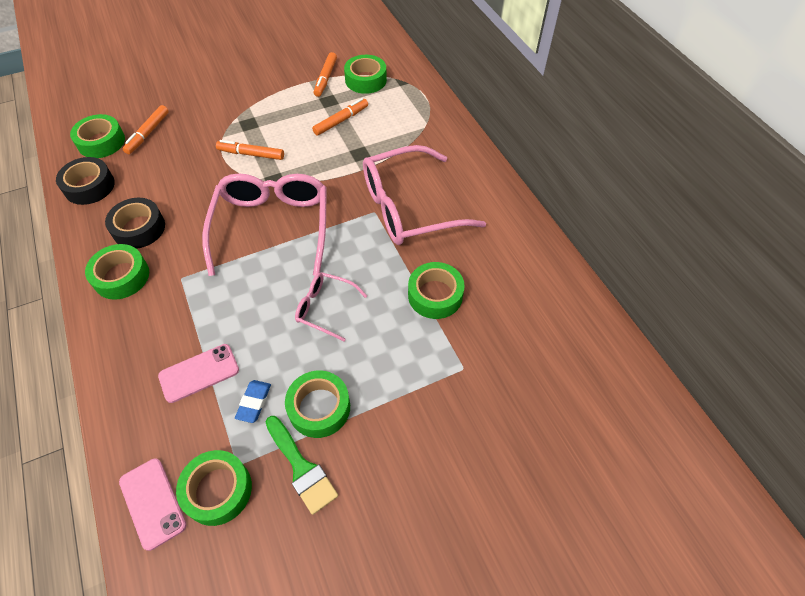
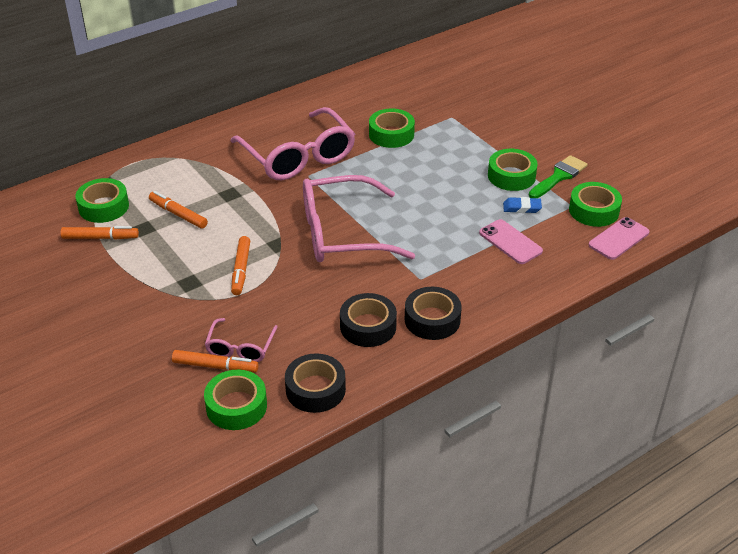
camera: 100 degrees left, 15 degrees down
green tape [85,244,149,300] -> black tape [405,287,462,340]
pink glasses [295,272,367,341] -> pink glasses moved to [204,318,278,362]

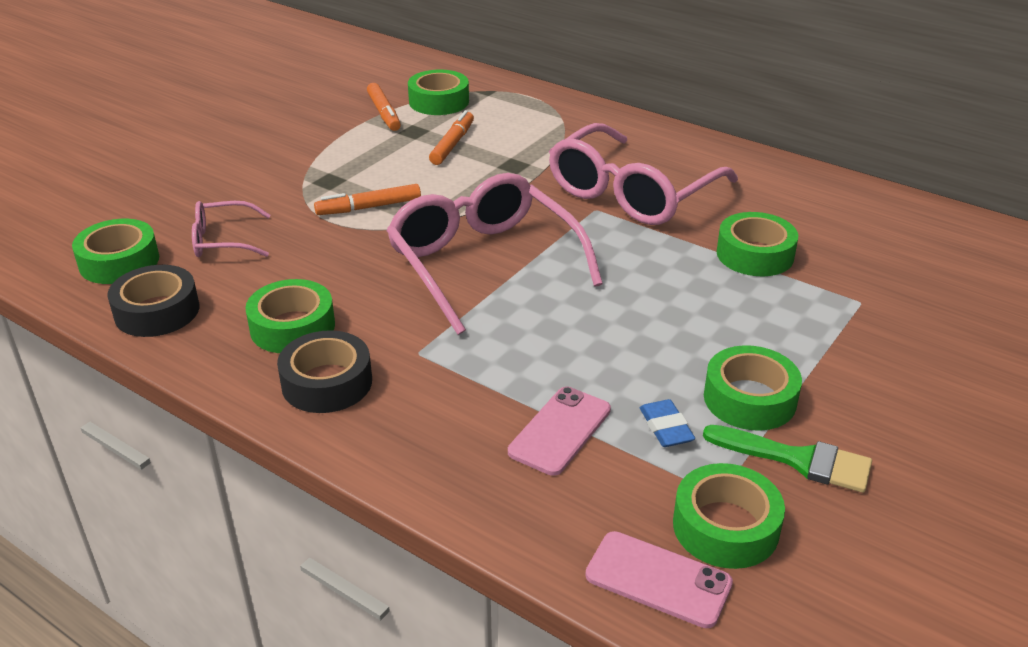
camera: 70 degrees right, 5 degrees down
orange marker [172,350,259,373] -> none
black tape [340,293,397,347] -> green tape [245,279,335,353]

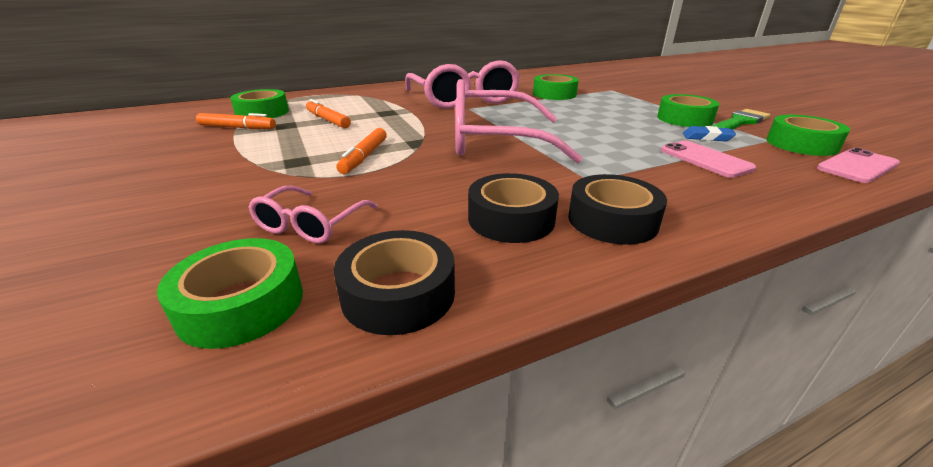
camera: 60 degrees left, 5 degrees down
green tape [245,279,335,353] -> black tape [468,173,559,243]

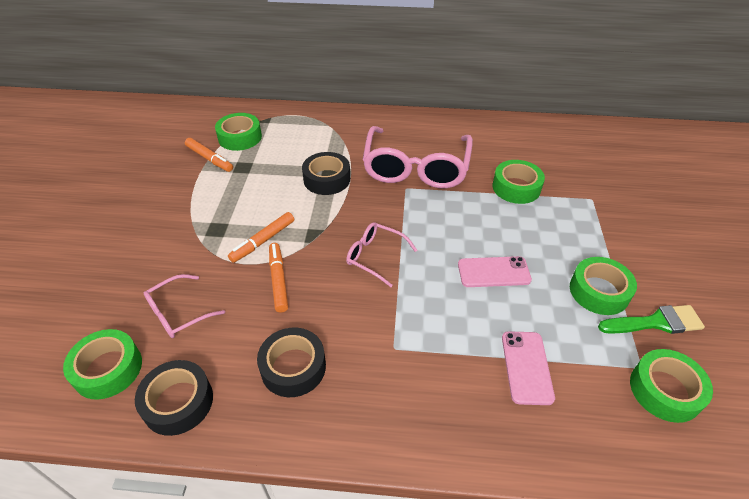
camera: 30 degrees right, 15 degrees up
orange marker [306,99,351,128] -> orange marker moved to [269,243,288,313]
pink glasses [455,79,582,163] -> pink glasses [346,222,417,287], size x0.50
black tape [568,174,667,245] -> black tape moved to [302,152,350,195]
blue eraser [683,126,736,141] -> none
pink phone [817,148,900,183] -> pink phone moved to [458,256,532,287]

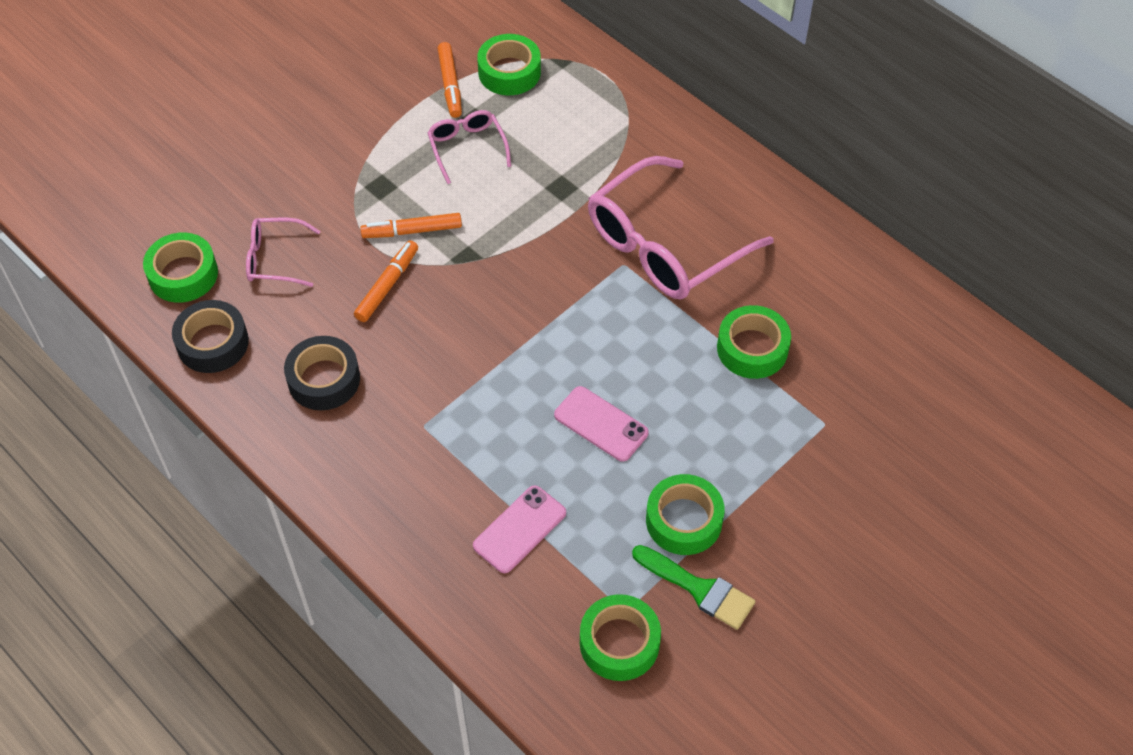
camera: 40 degrees right, 10 degrees up
black tape [302,152,350,195] -> none
pink glasses [346,222,417,287] -> pink glasses moved to [427,110,511,184]

